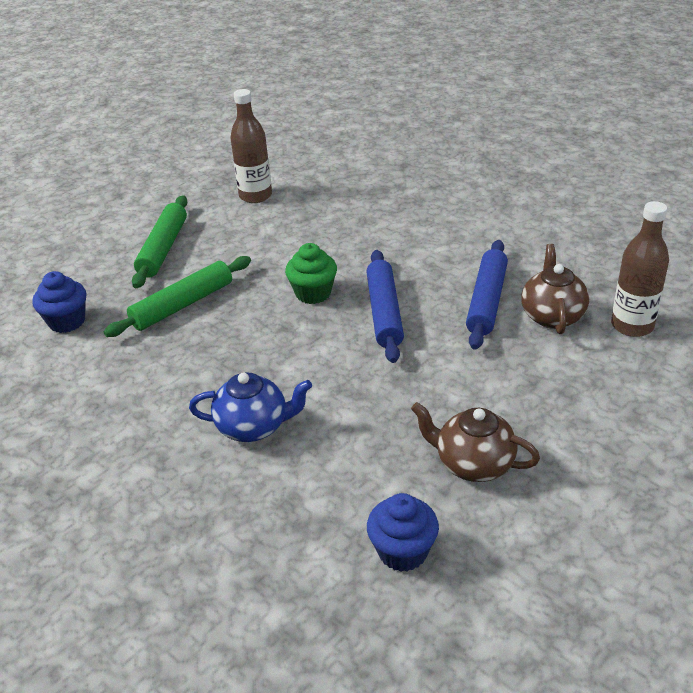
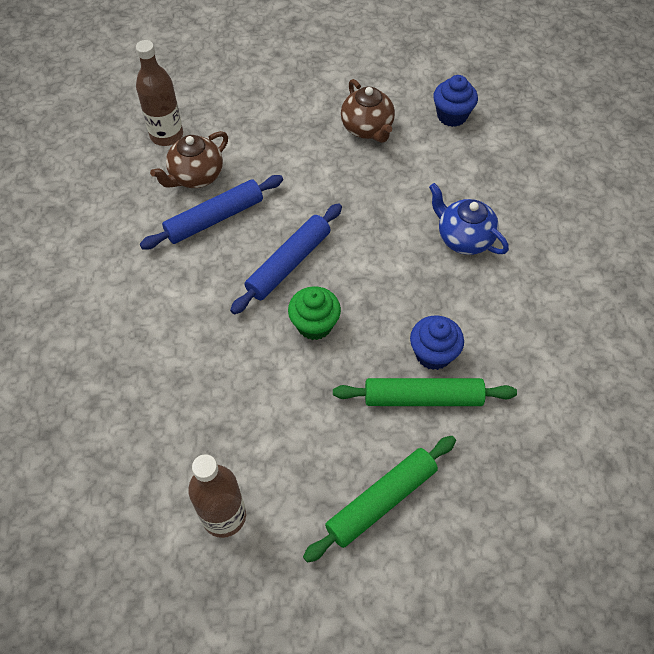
camera: 140 degrees left, 20 degrees up
blue cupcake [32,271,86,333] -> blue cupcake moved to [410,315,464,370]

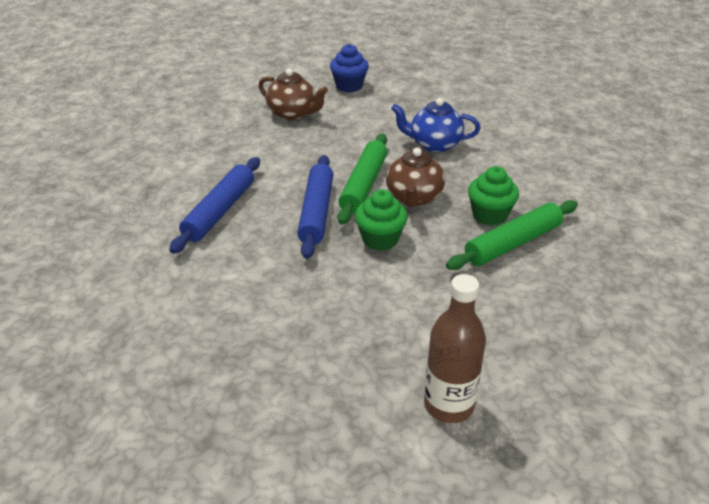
camera: 35 degrees left, 20 degrees down
brown bottle [136,40,183,146] -> none
brown teapot [150,131,228,188] -> brown teapot moved to [386,146,445,208]
green rolling pin [303,436,456,563] -> green rolling pin moved to [337,134,387,225]
blue cupcake [410,315,464,370] -> green cupcake [468,166,519,226]

